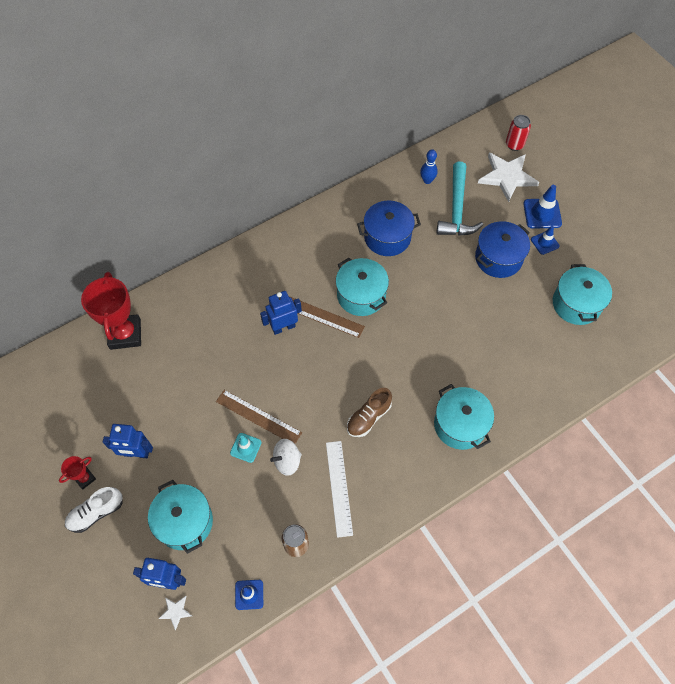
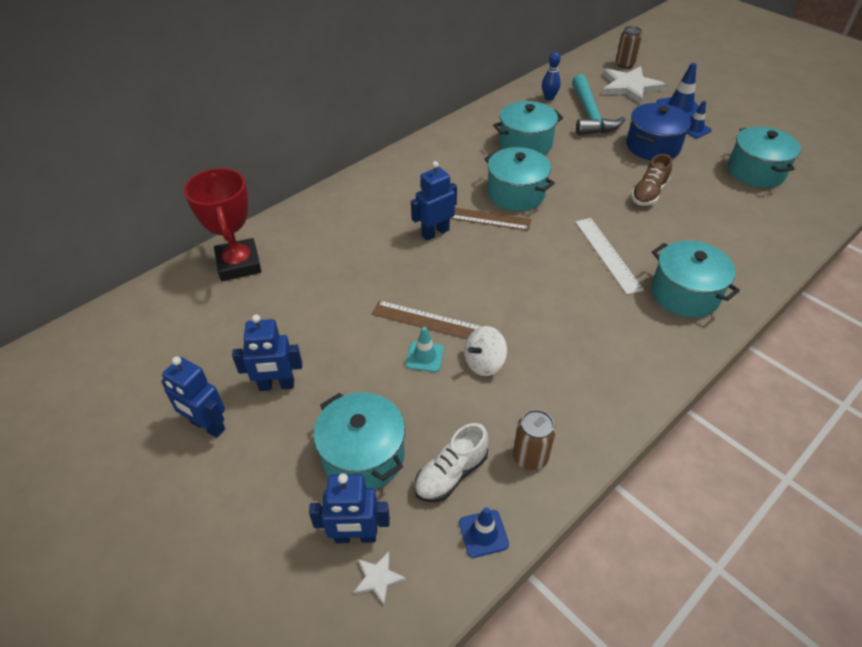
camera: 10 degrees left, 15 degrees down
red trophy [59,456,96,489] -> blue robot [161,356,225,438]
white shoe [65,487,123,533] -> white shoe moved to [414,423,489,502]
white ruler [326,441,353,538] -> white ruler moved to [576,218,644,295]
brown shoe [347,388,392,437] -> brown shoe moved to [631,154,672,206]
blue pot [357,201,421,256] -> turquoise pot [493,101,563,155]
red can [506,115,531,151] -> brown can [616,26,642,69]

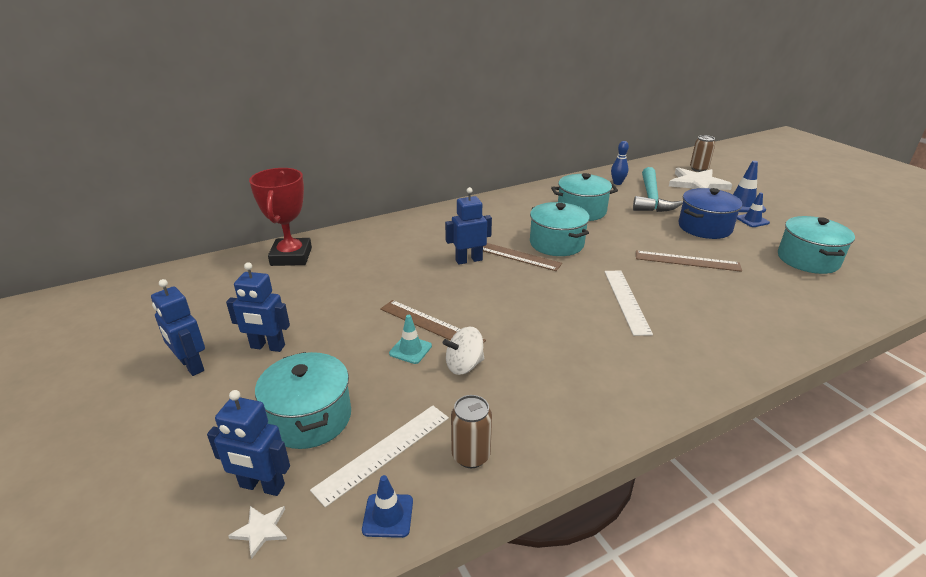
camera: 15 degrees right, 15 degrees down
white shoe [414,423,489,502] -> white ruler [310,406,449,507]
brown shoe [631,154,672,206] -> brown ruler [636,251,742,272]
turquoise pot [651,241,740,318] -> none

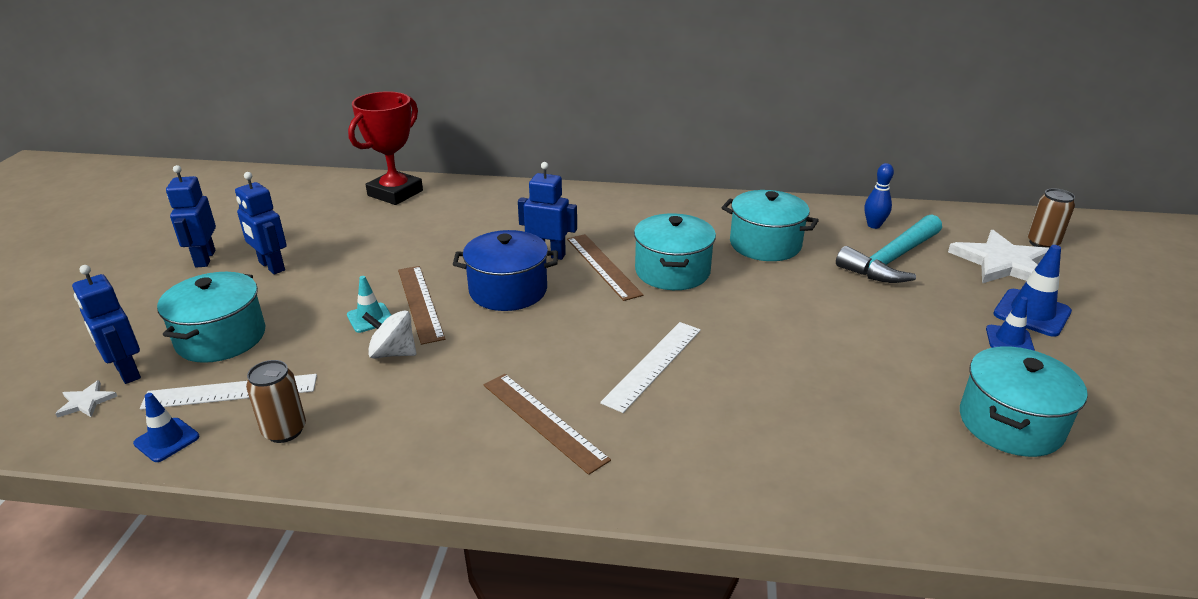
camera: 35 degrees right, 0 degrees up
brown ruler [636,251,742,272] -> brown ruler moved to [484,374,611,475]
blue pot [678,188,742,239] -> blue pot moved to [453,230,558,311]

